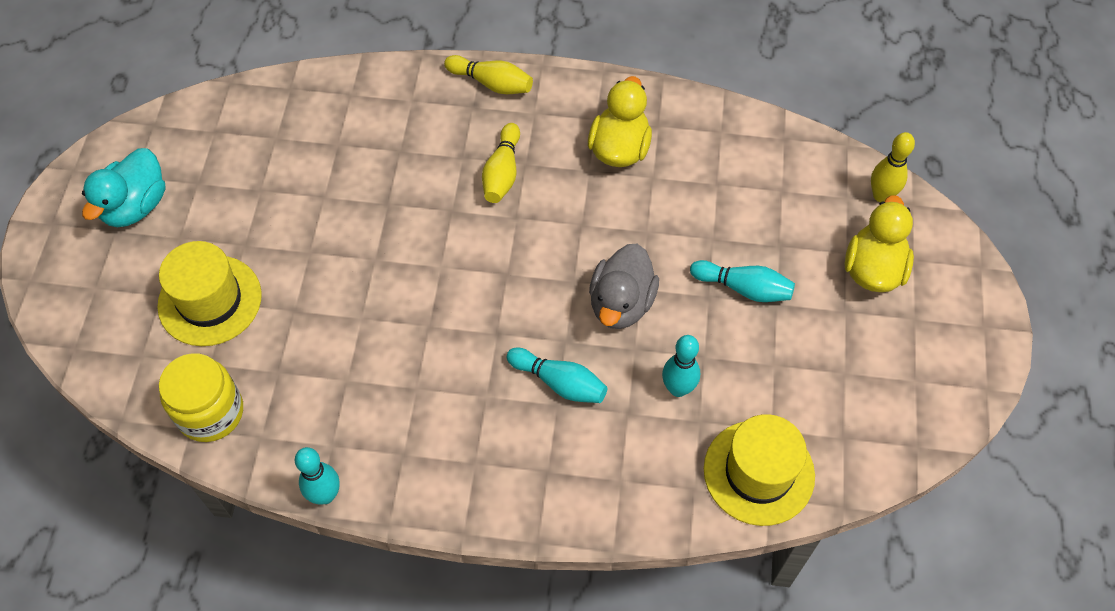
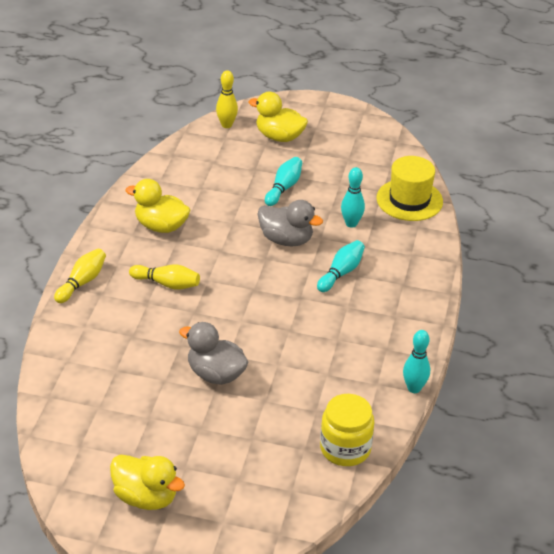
camera: 85 degrees left, 20 degrees down
turquoise duck [82,148,165,227] -> yellow duck [110,454,185,510]
yellow hat [157,241,262,346] -> none
none -> grey duck [179,322,248,385]

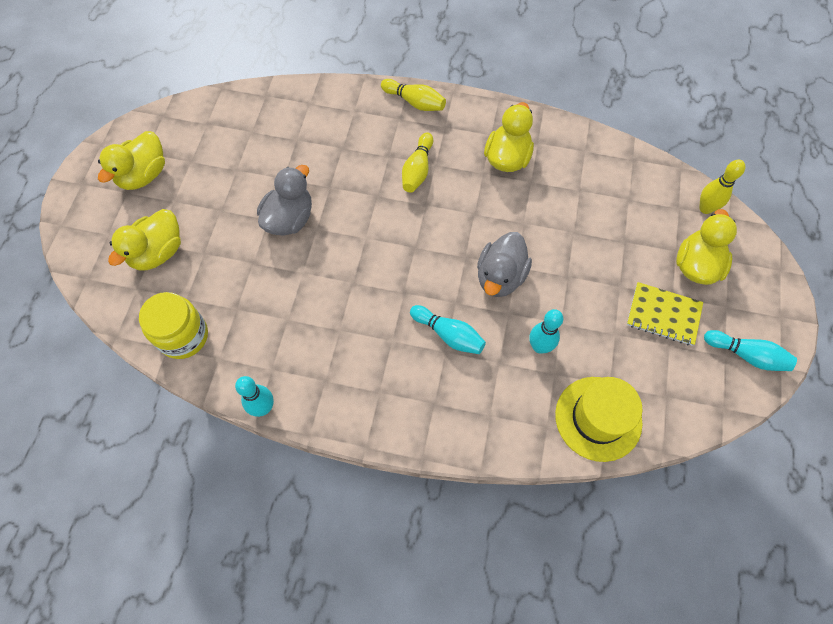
camera: 90 degrees right, 25 degrees up
turquoise bowling pin [265,157,302,206] -> turquoise bowling pin moved to [704,330,797,371]
none -> yellow duck [108,209,181,270]
none -> yellow notebook [627,282,703,346]

